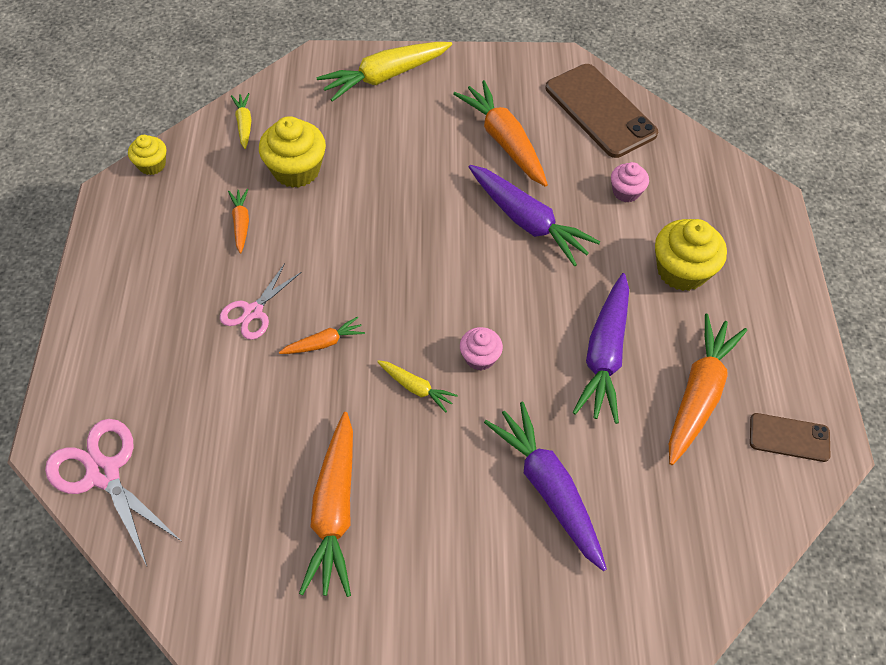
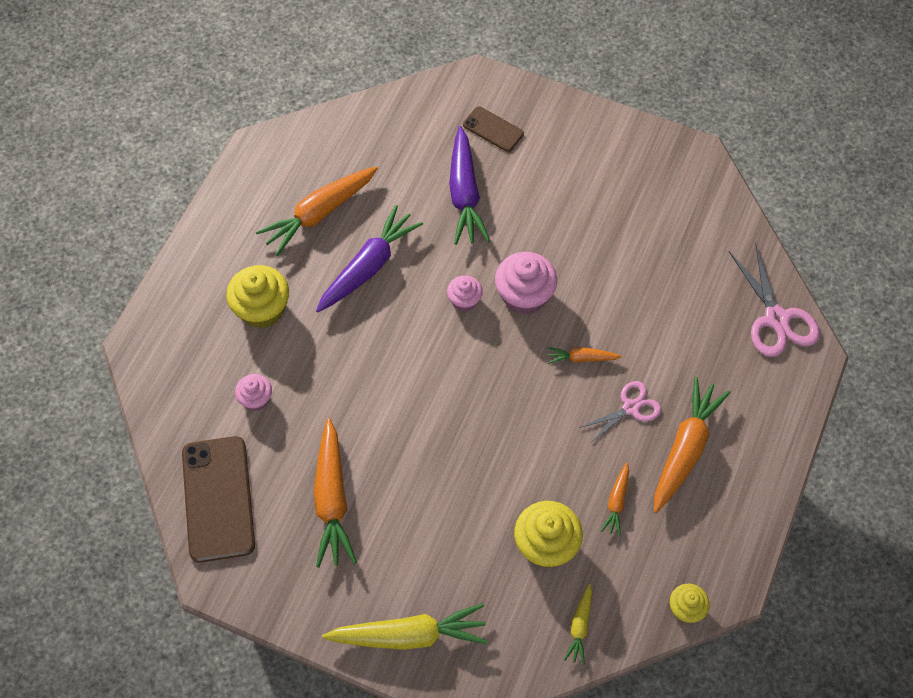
camera: 155 degrees left, 5 degrees up
orange carrot [299,412,353,597] -> orange carrot moved to [654,377,731,513]
yellow carrot [377,360,458,412] -> pink cupcake [495,252,557,315]
purple carrot [469,165,600,266] -> none
brown phone [750,413,831,462] -> brown phone moved to [463,106,524,152]

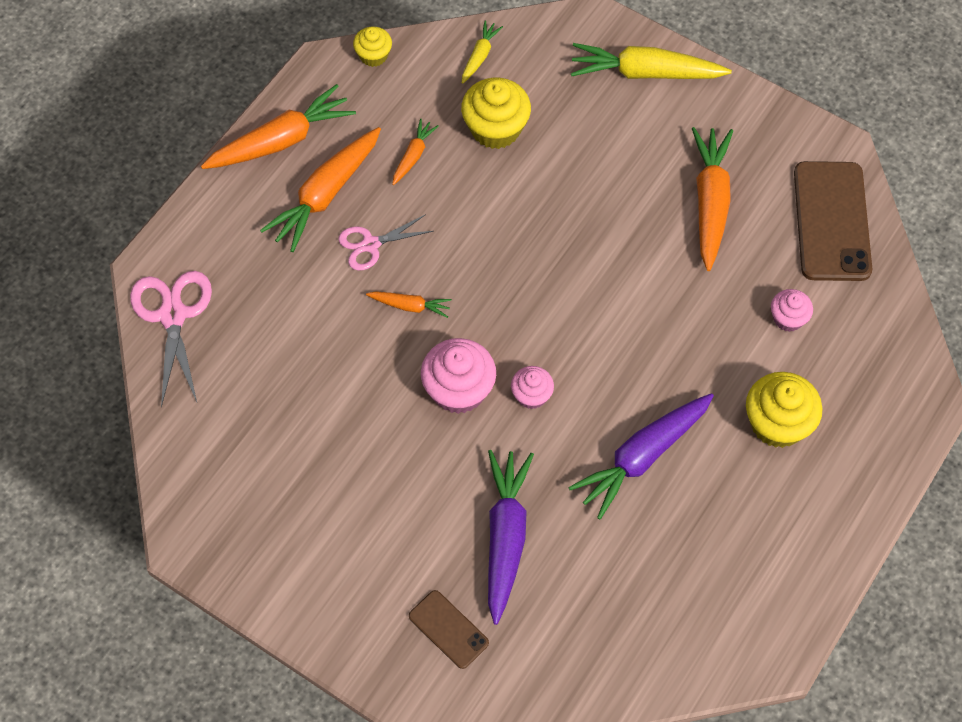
camera: 170 degrees left, 0 degrees up
orange carrot [256,167,378,256] -> orange carrot moved to [201,84,356,169]

